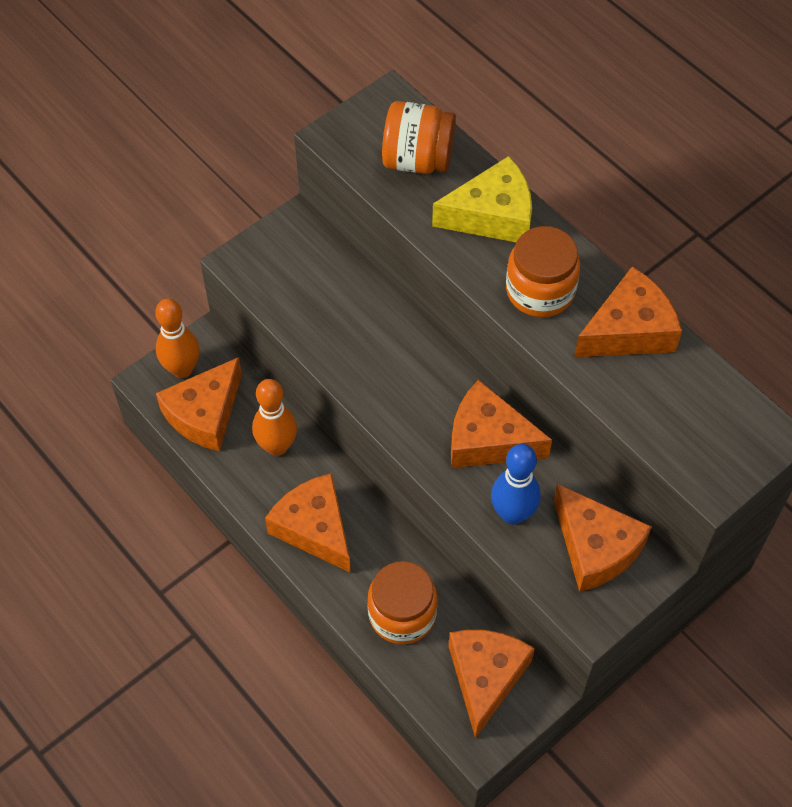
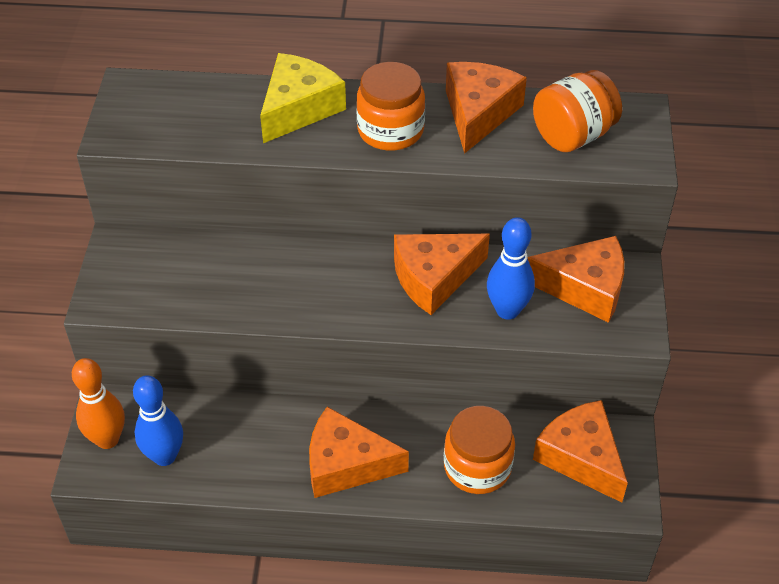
camera: 45 degrees left, 10 degrees down
orange cheese [156,357,242,451] -> blue bowling pin [133,375,183,466]
orange bowling pin [252,379,297,456] -> none
orange jar [382,101,456,174] -> orange jar moved to [533,70,622,152]

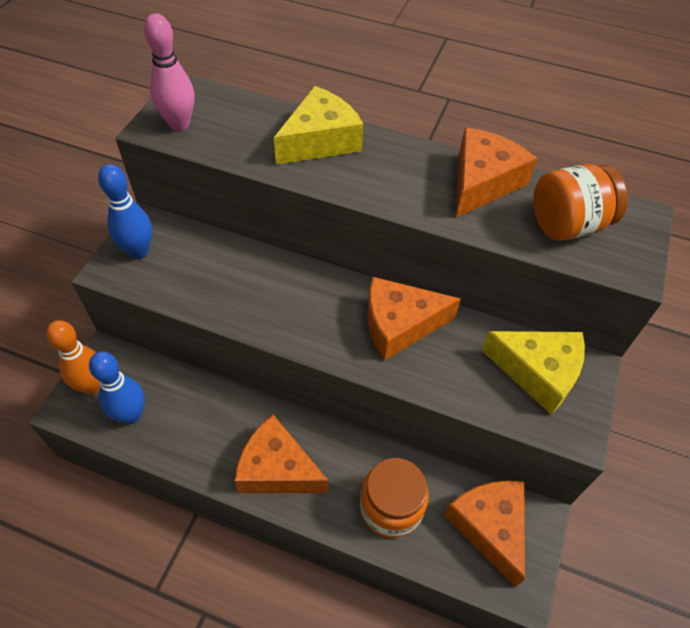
camera: 15 degrees right, 5 degrees up
orange jar [356,62,425,151] -> none
blue bowling pin [487,217,535,320] -> blue bowling pin moved to [98,164,152,259]
orange cheese [528,236,624,323] -> yellow cheese [481,331,585,415]
none -> pink bowling pin [144,13,195,131]

